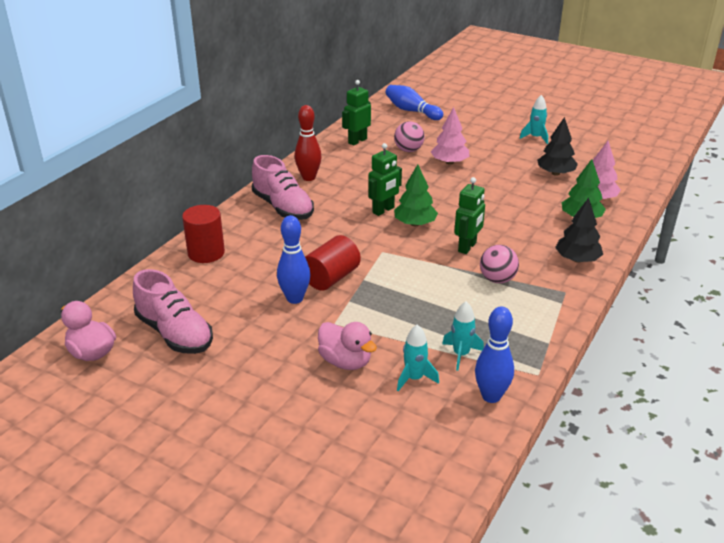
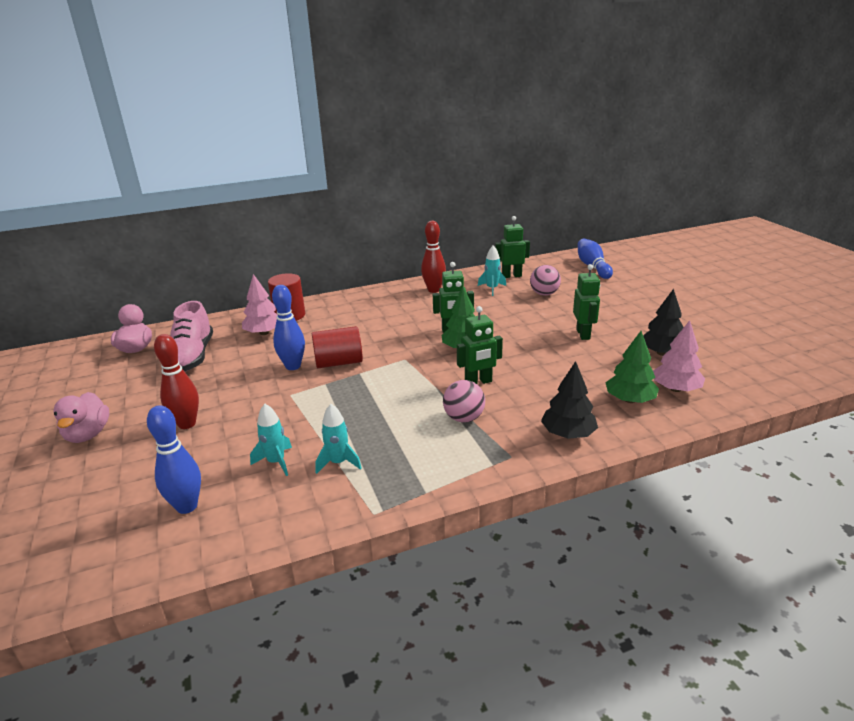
camera: 40 degrees right, 5 degrees down
pink shoe [252,155,314,220] -> none
pink duck [318,322,377,370] -> pink duck moved to [53,392,109,443]
pink tree [431,107,469,165] -> pink tree moved to [242,274,278,335]
blue bowling pin [475,306,514,403] -> blue bowling pin moved to [147,405,201,514]
turquoise rocket [520,95,548,144] -> turquoise rocket moved to [478,245,506,296]
none -> red bowling pin [154,334,199,429]
none -> green robot [573,264,600,340]

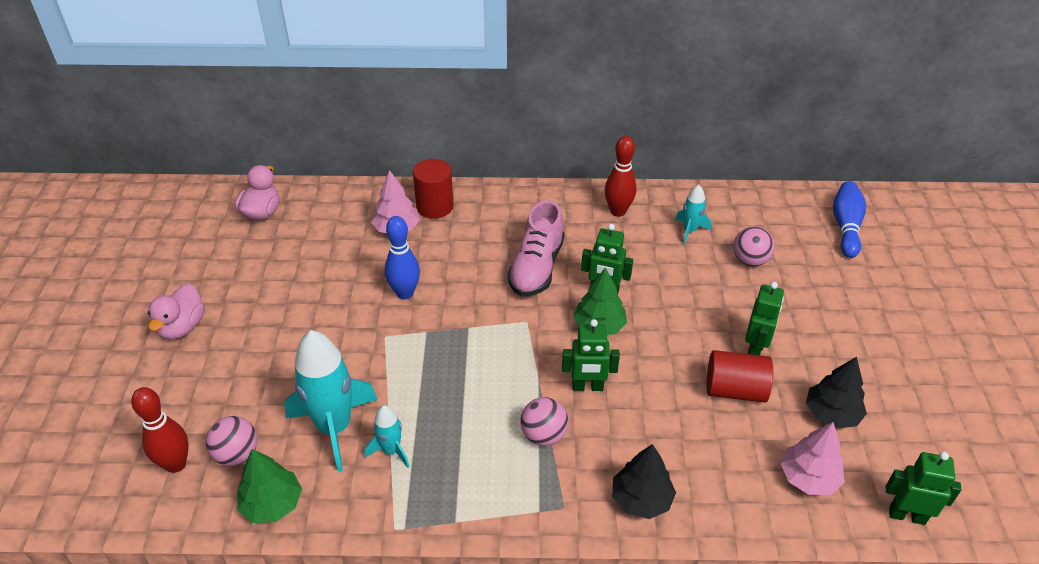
camera: 20 degrees right, 15 degrees up
blue bowling pin [147,405,201,514] -> pink ball [206,416,257,466]
red bowling pin [154,334,199,429] -> red bowling pin moved to [131,387,189,473]
pink shoe [171,301,213,372] -> pink shoe moved to [507,200,565,296]
turquoise rocket [250,404,292,476] -> turquoise rocket [284,330,378,472], size x2.00
red cylinder [312,326,363,368] -> red cylinder moved to [707,350,773,403]
green robot [495,216,530,278] -> green robot moved to [886,452,961,525]
green tree [605,331,659,403] -> green tree moved to [237,449,302,523]

